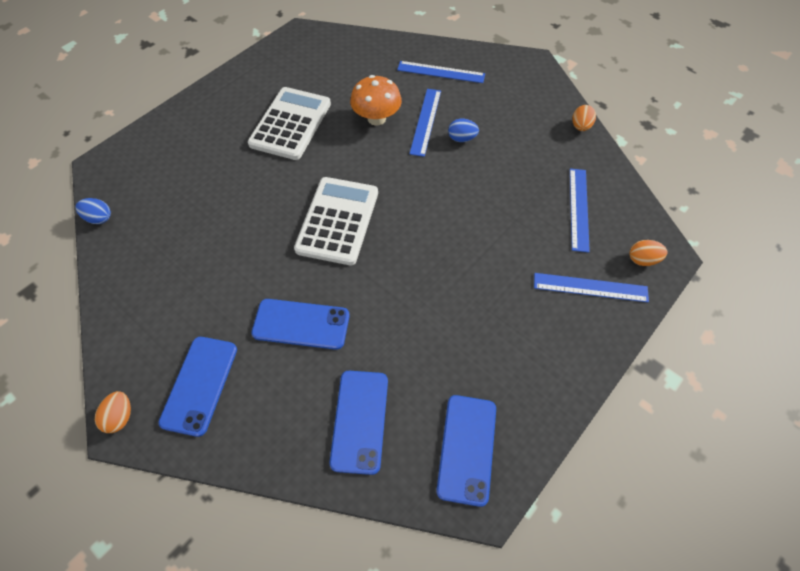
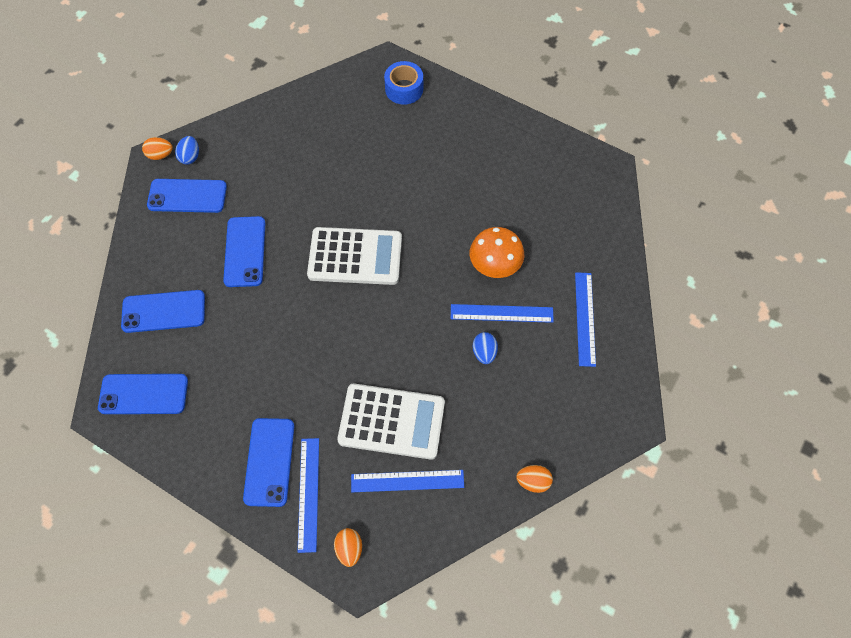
camera: 80 degrees right, 5 degrees up
blue egg [75,198,111,224] -> blue egg moved to [175,136,199,165]
white calculator [248,87,331,160] -> white calculator moved to [337,384,445,460]
none -> blue phone [243,418,295,507]
none -> blue tape [384,61,423,105]

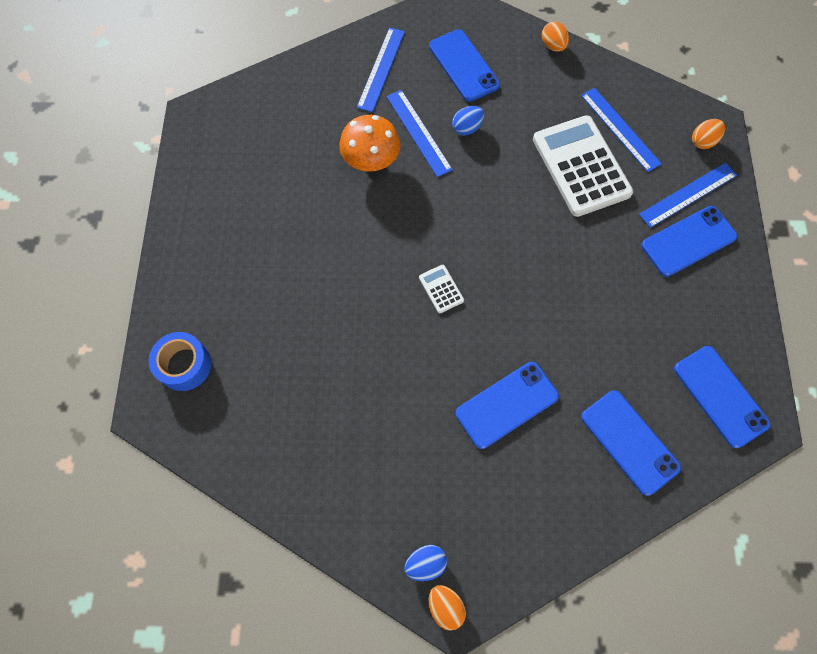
camera: 120 degrees left, 5 degrees up
blue phone [147,179,227,213] -> blue phone moved to [429,29,500,102]
white calculator [307,227,402,285] -> white calculator [419,265,464,313], size x0.42
blue ruler [575,272,596,367] -> blue ruler turned 45 degrees counterclockwise [357,28,405,112]

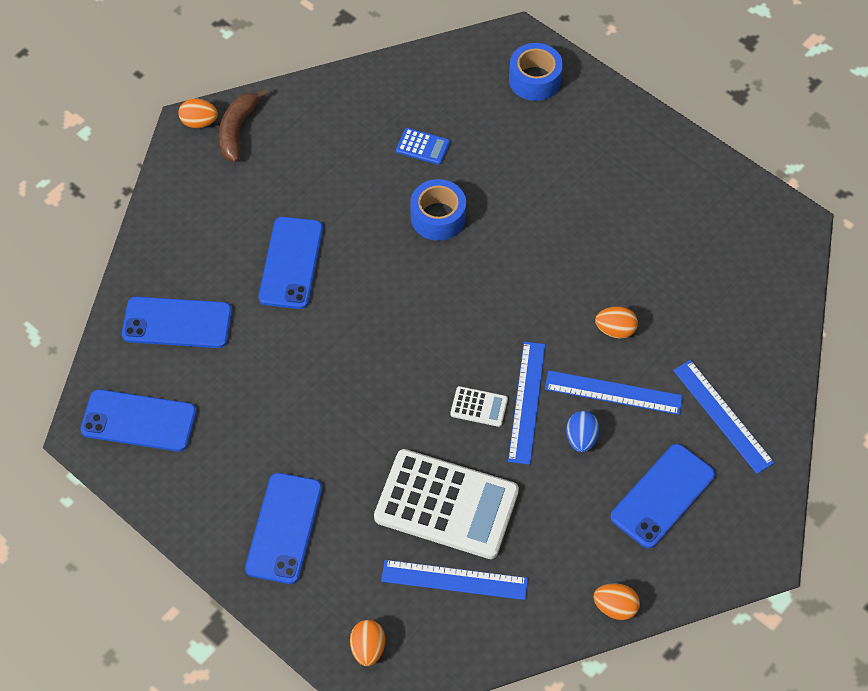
camera: 130 degrees right, 10 degrees down
orange mushroom [339,115,401,172] -> orange egg [595,306,638,338]
blue egg [404,545,447,581] -> brown banana [219,89,268,162]
white calculator [419,265,464,313] -> white calculator moved to [450,386,508,427]
blue phone [429,29,500,102] -> blue phone turned 60 degrees counterclockwise [611,444,715,548]
blue ruler [639,163,737,228] -> blue ruler moved to [508,342,545,465]
none -> blue calculator [396,128,450,165]
none -> blue tape [410,179,466,241]

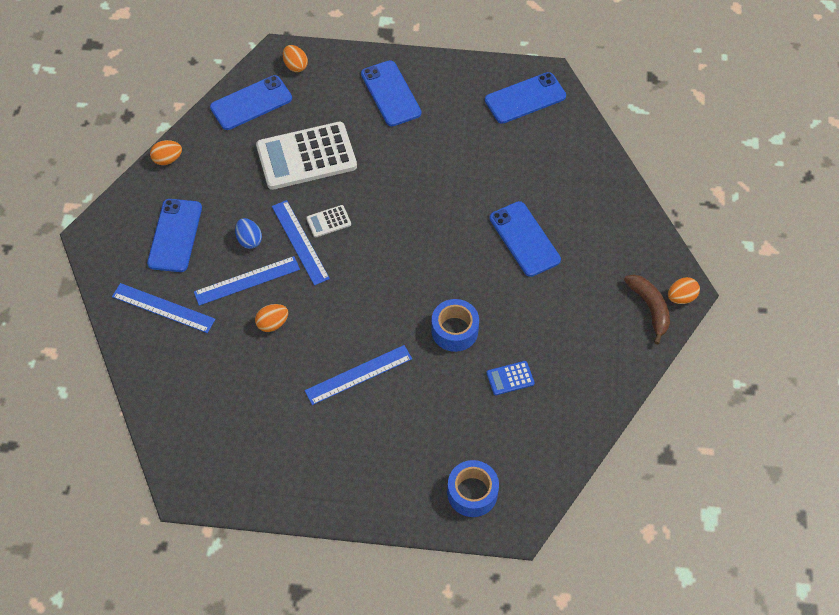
camera: 145 degrees right, 0 degrees up
blue phone [122,297,232,348] -> blue phone moved to [210,75,292,130]
blue ruler [381,560,528,600] -> blue ruler moved to [305,345,412,405]

